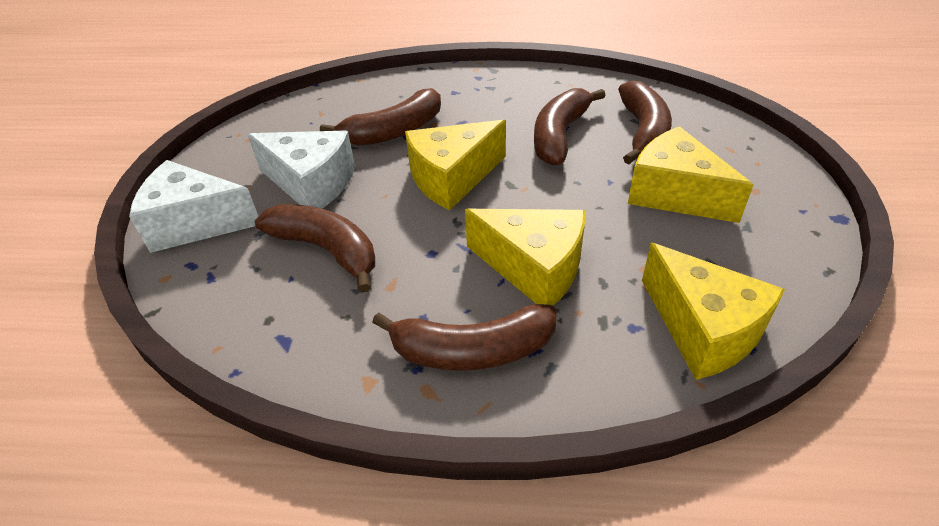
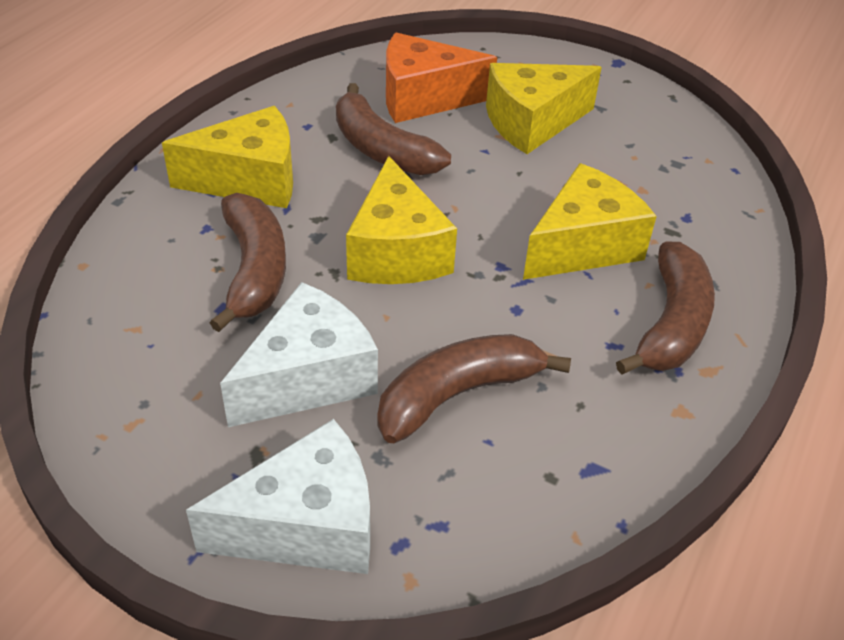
camera: 70 degrees left, 0 degrees up
white cheese [129,160,259,253] -> white cheese turned 135 degrees counterclockwise [186,419,370,574]
brown banana [618,80,672,164] -> orange cheese [386,33,497,123]
yellow cheese [642,243,785,380] -> yellow cheese moved to [162,106,293,208]

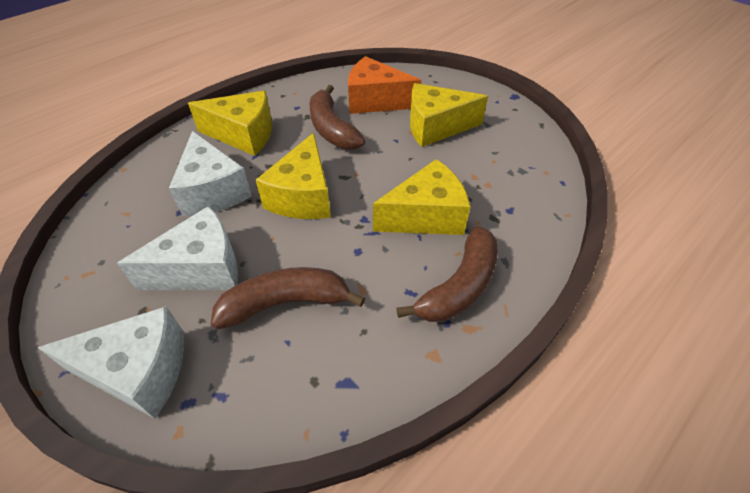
camera: 20 degrees right, 5 degrees up
brown banana [210,193,286,332] -> white cheese [169,131,252,216]

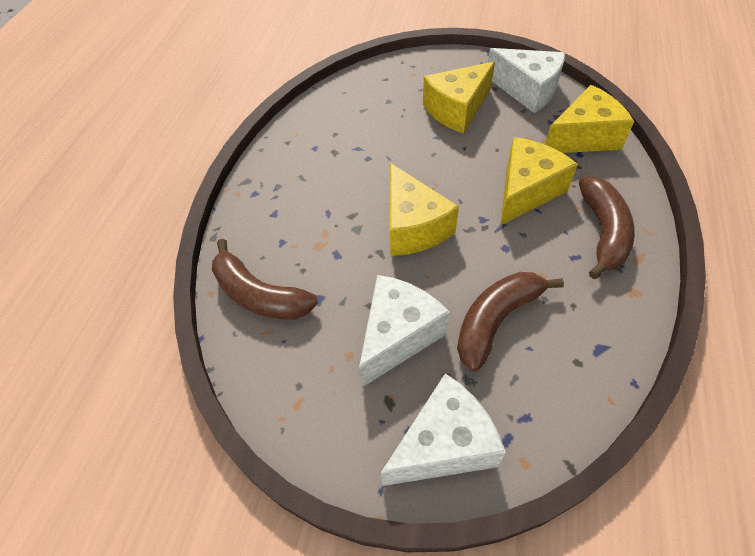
camera: 30 degrees left, 5 degrees up
white cheese [169,131,252,216] -> white cheese moved to [488,48,565,113]
yellow cheese [188,91,272,156] -> yellow cheese moved to [545,85,634,153]
brown banana [310,85,365,149] -> brown banana moved to [212,239,318,319]
orange cheese [348,56,421,114] -> none

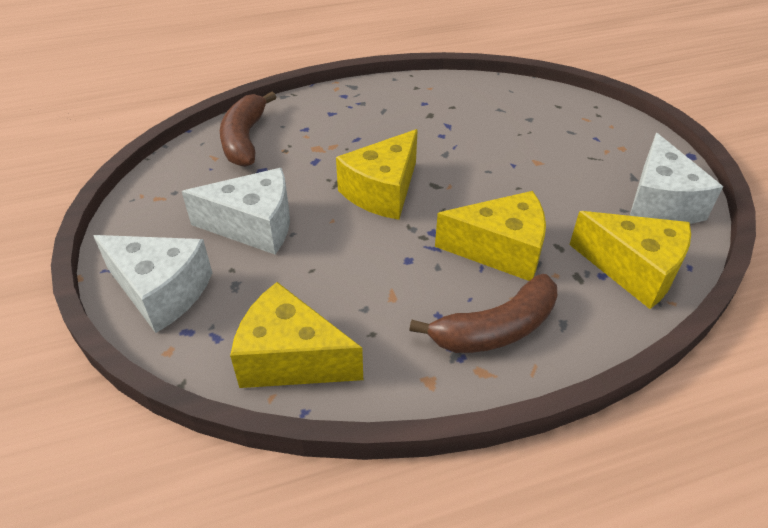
camera: 55 degrees right, 10 degrees down
yellow cheese [423,62,495,133] -> yellow cheese moved to [230,282,363,388]
brown banana [457,272,564,371] -> none

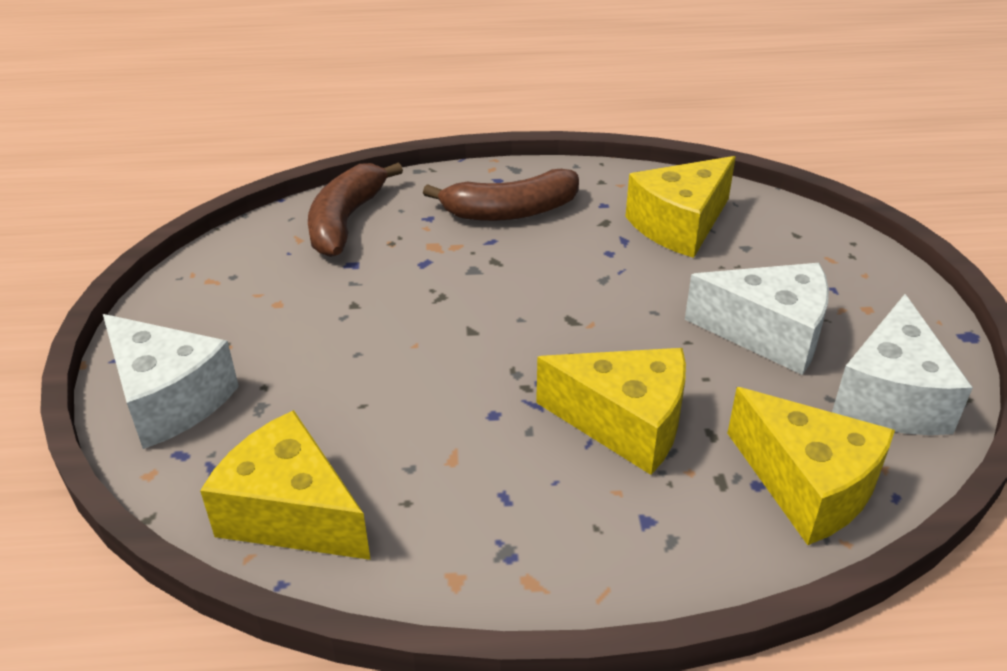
camera: 15 degrees right, 5 degrees down
white cheese [182,168,290,254] -> white cheese moved to [685,263,829,375]
yellow cheese [336,129,418,220] -> yellow cheese moved to [625,156,736,258]
brown banana [409,274,557,353] -> brown banana moved to [423,169,579,221]

